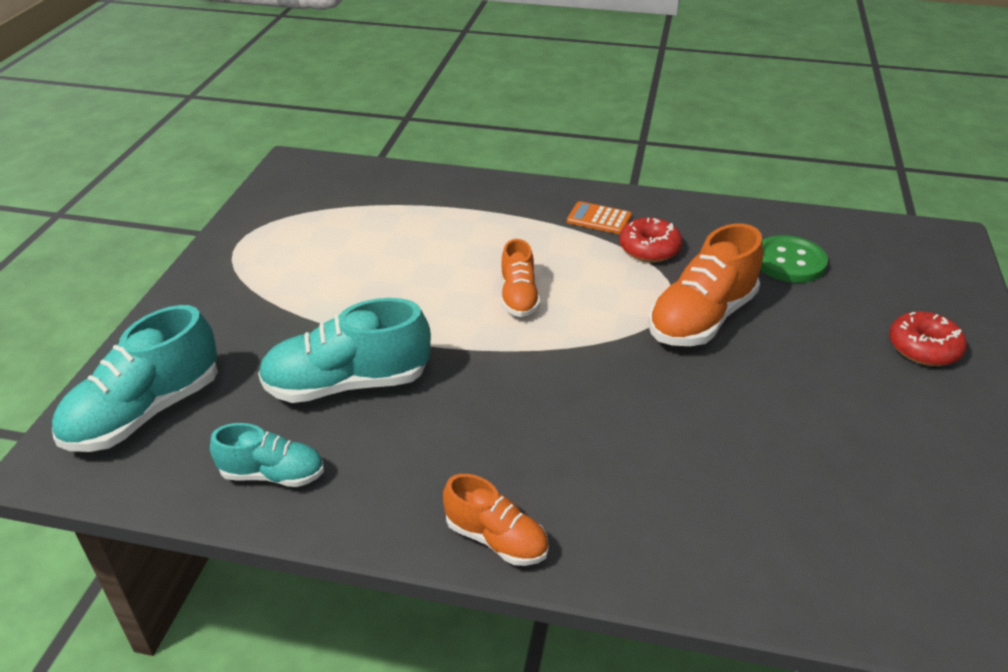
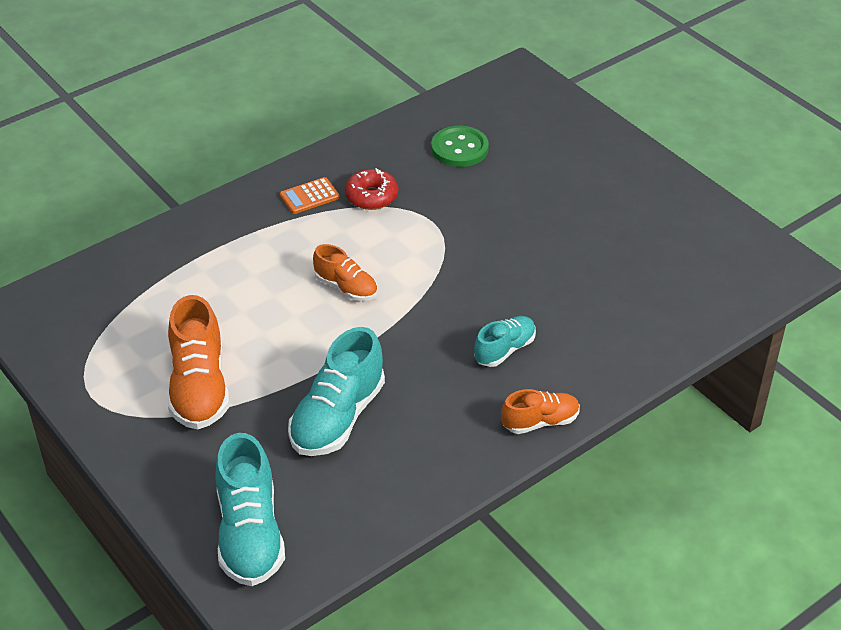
camera: 50 degrees left, 5 degrees up
turquoise shoe [210,423,324,487] -> turquoise shoe moved to [474,316,536,367]
orange shoe [648,223,763,346] -> orange shoe moved to [168,295,229,429]
red donut [889,311,967,366] -> none

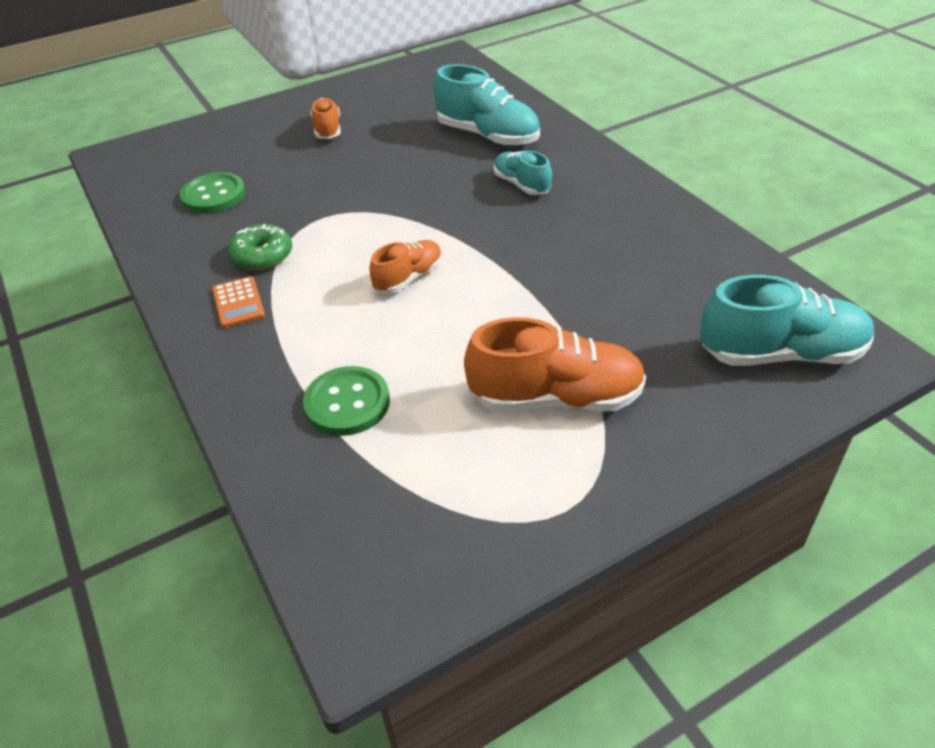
camera: 80 degrees left, 0 degrees up
turquoise shoe [288,327,385,456] -> turquoise shoe moved to [434,64,540,146]
red donut [345,168,398,210] -> green donut [228,224,292,271]
orange shoe [501,389,580,434] -> orange shoe moved to [311,98,341,139]
none -> green button [303,366,390,436]

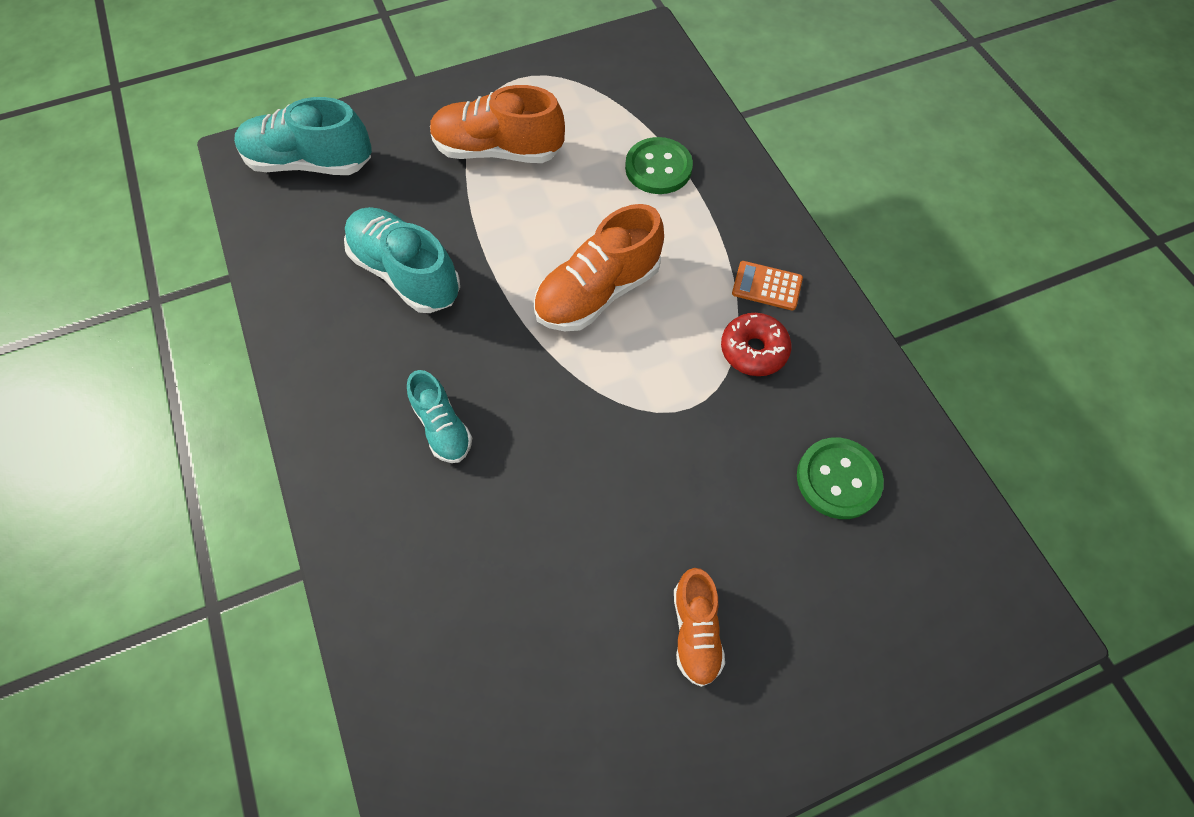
camera: 175 degrees left, 20 degrees up
orange calculator [212,276,265,328] -> orange calculator turned 60 degrees counterclockwise [732,261,803,311]
green donut [228,224,292,271] -> red donut [721,313,792,376]
orange shoe [370,240,442,294] -> orange shoe [533,204,664,331], size x1.71
turquoise shoe [434,64,540,146] -> turquoise shoe moved to [344,207,460,313]

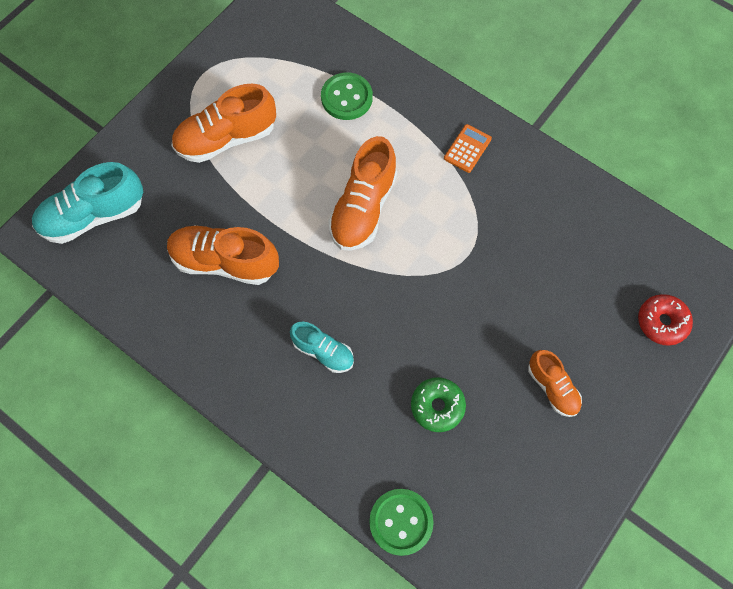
camera: 30 degrees left, 5 degrees up
turquoise shoe [344,207,460,313] -> orange shoe [167,225,279,285]
red donut [721,313,792,376] -> red donut moved to [638,294,693,346]
orange calculator [732,261,803,311] -> orange calculator turned 135 degrees clockwise [444,124,492,173]
green button [797,438,884,519] -> green button moved to [369,489,434,556]
none -> green donut [411,377,466,432]

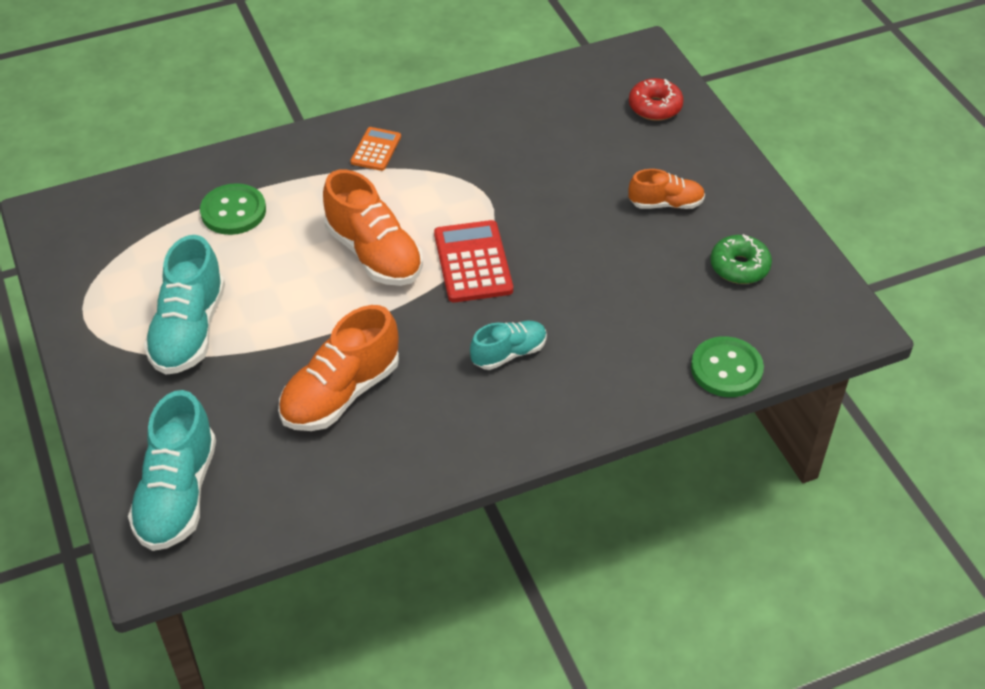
camera: 60 degrees left, 20 degrees down
orange shoe [171,84,276,163] -> turquoise shoe [144,235,225,375]
green donut [411,377,466,432] -> green donut moved to [710,234,772,284]
orange calculator [444,124,492,173] -> orange calculator turned 45 degrees clockwise [350,127,401,171]
none -> red calculator [434,220,513,303]

